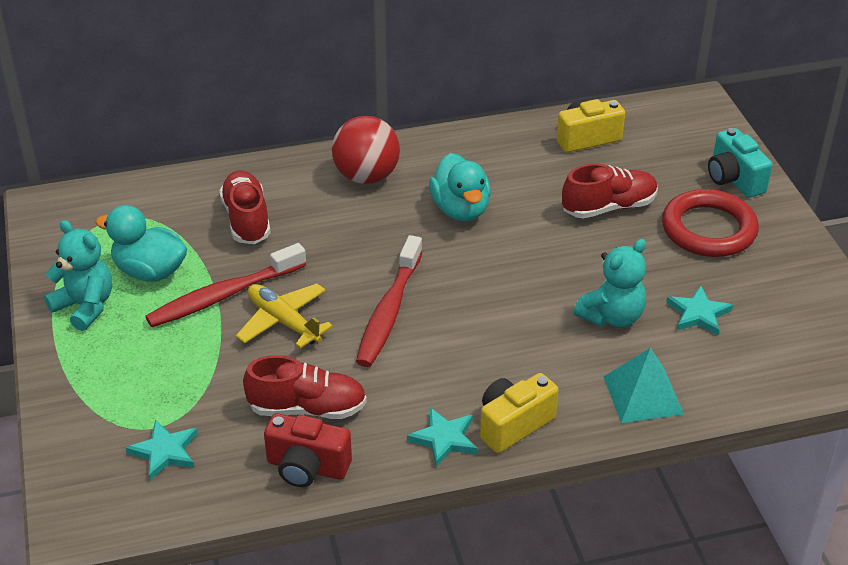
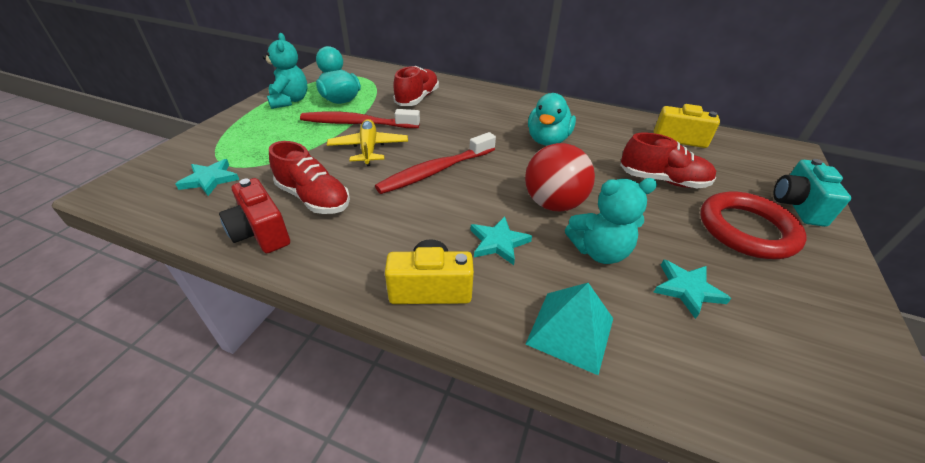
camera: 35 degrees right, 0 degrees up
red ball [332,116,400,184] -> red ball moved to [525,143,595,212]
turquoise star [407,408,477,467] -> turquoise star moved to [470,216,532,265]

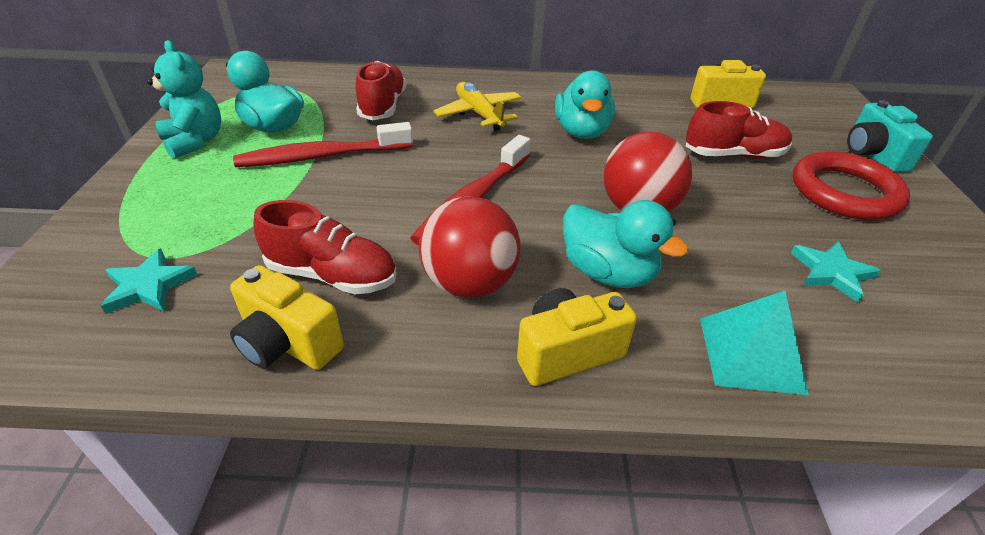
camera: 20 degrees left, 0 degrees up
red camera [219,178,290,253] -> yellow camera [230,265,344,370]
yellow plane [327,119,408,166] -> yellow plane moved to [433,82,521,131]
turquoise star [470,216,532,265] -> turquoise duck [563,200,689,288]
turquoise teddy bear [565,178,657,264] -> none
none -> red ball [418,196,521,298]

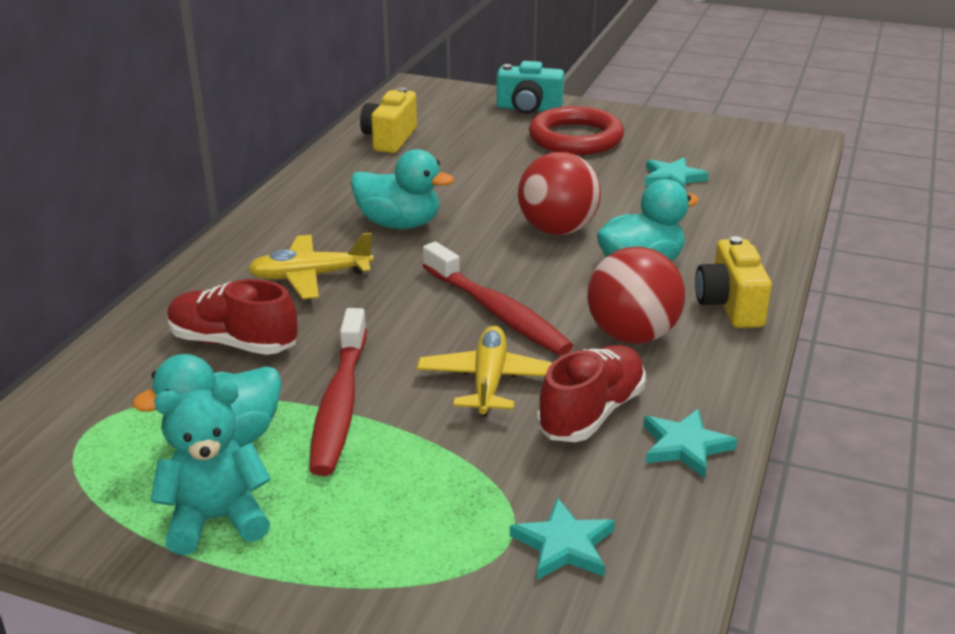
camera: 70 degrees left, 10 degrees down
yellow camera [230,265,344,370] -> turquoise star [643,409,738,478]
red shoe [686,101,792,159] -> none
turquoise pyramid [700,291,809,395] -> none
none -> yellow plane [417,325,552,417]

